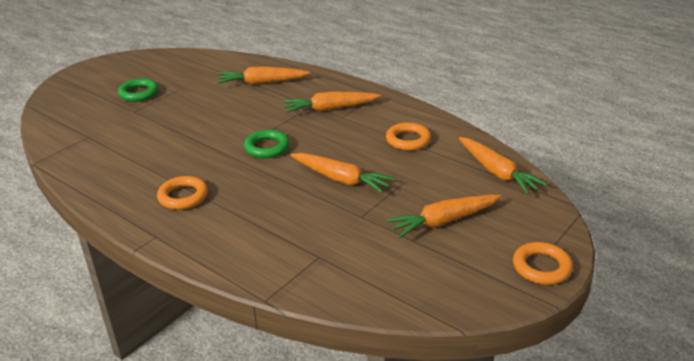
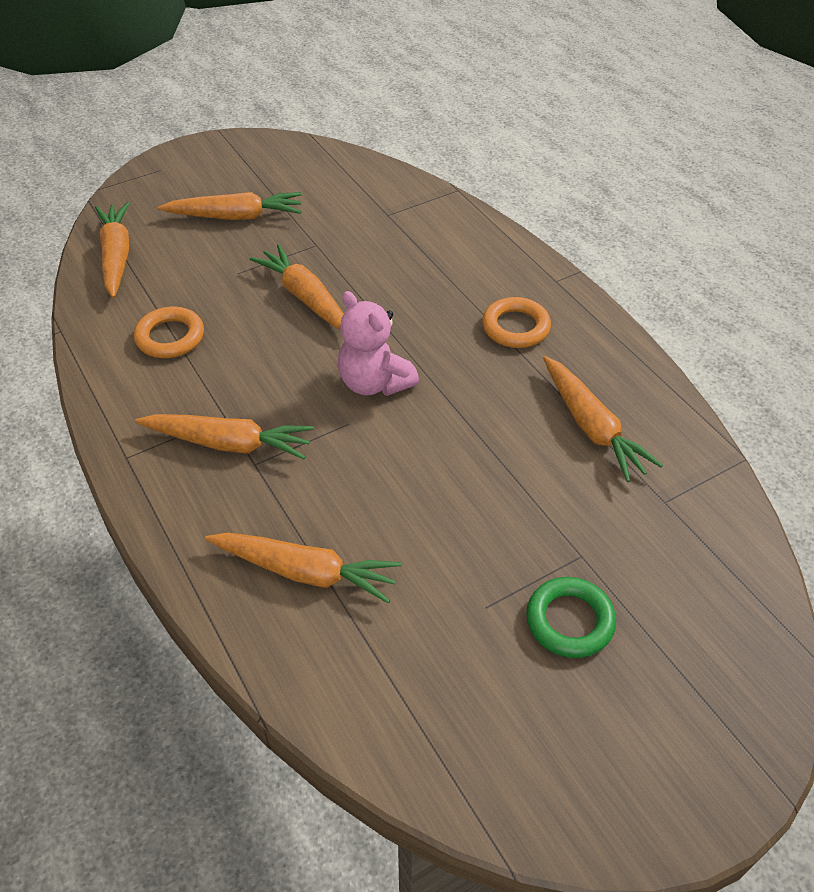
camera: 160 degrees left, 15 degrees up
green ring [244,130,290,158] -> pink teddy bear [338,291,419,396]
orange ring [513,242,573,285] -> none
none -> orange carrot [543,356,663,482]

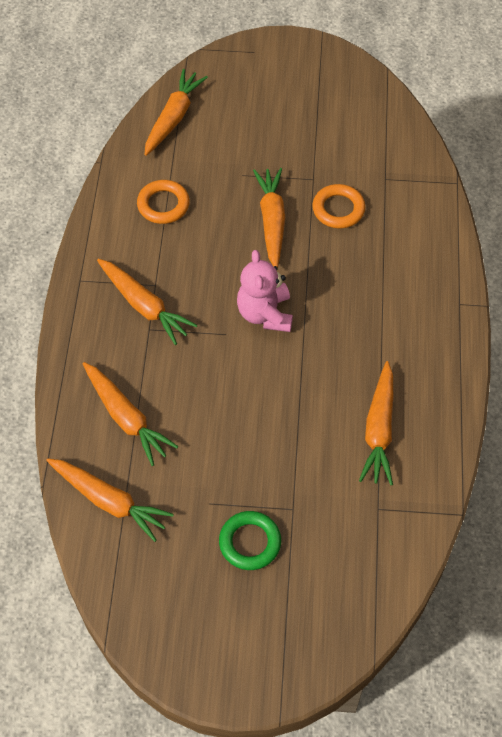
camera: 35 degrees right, 10 degrees up
orange carrot [158,192,302,220] -> orange carrot moved to [46,458,174,542]
orange ring [482,297,551,348] -> orange ring moved to [312,184,365,228]

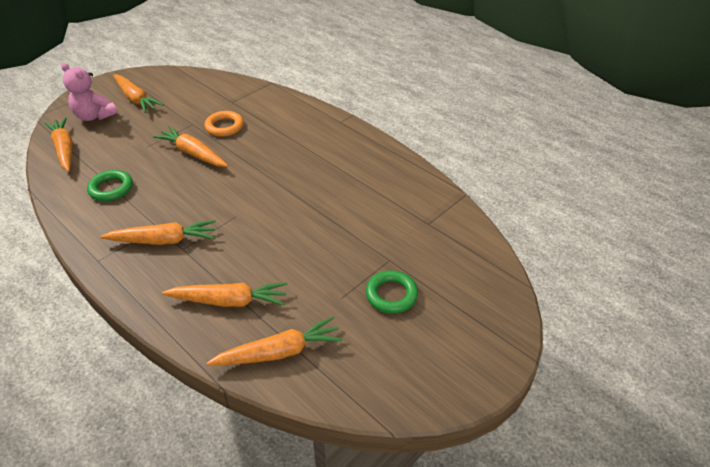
camera: 50 degrees left, 15 degrees down
orange ring [137,180,190,224] -> green ring [87,170,133,201]
pink teddy bear [237,250,293,332] -> pink teddy bear moved to [61,63,118,121]
orange carrot [359,361,393,485] -> orange carrot moved to [113,74,164,113]

